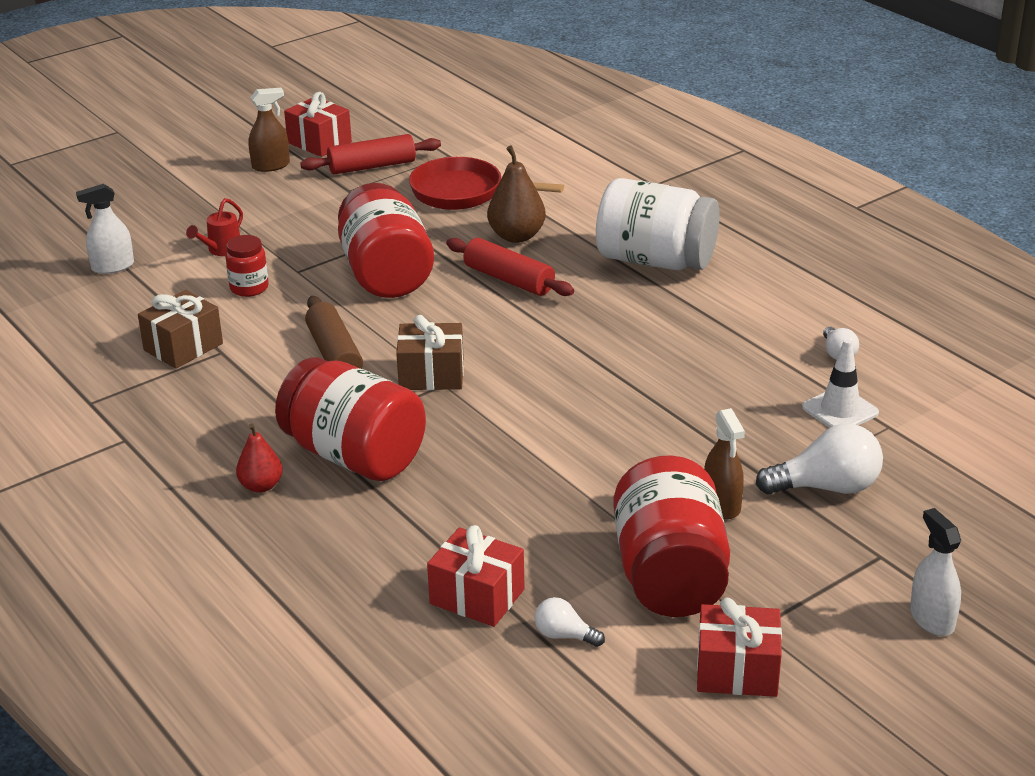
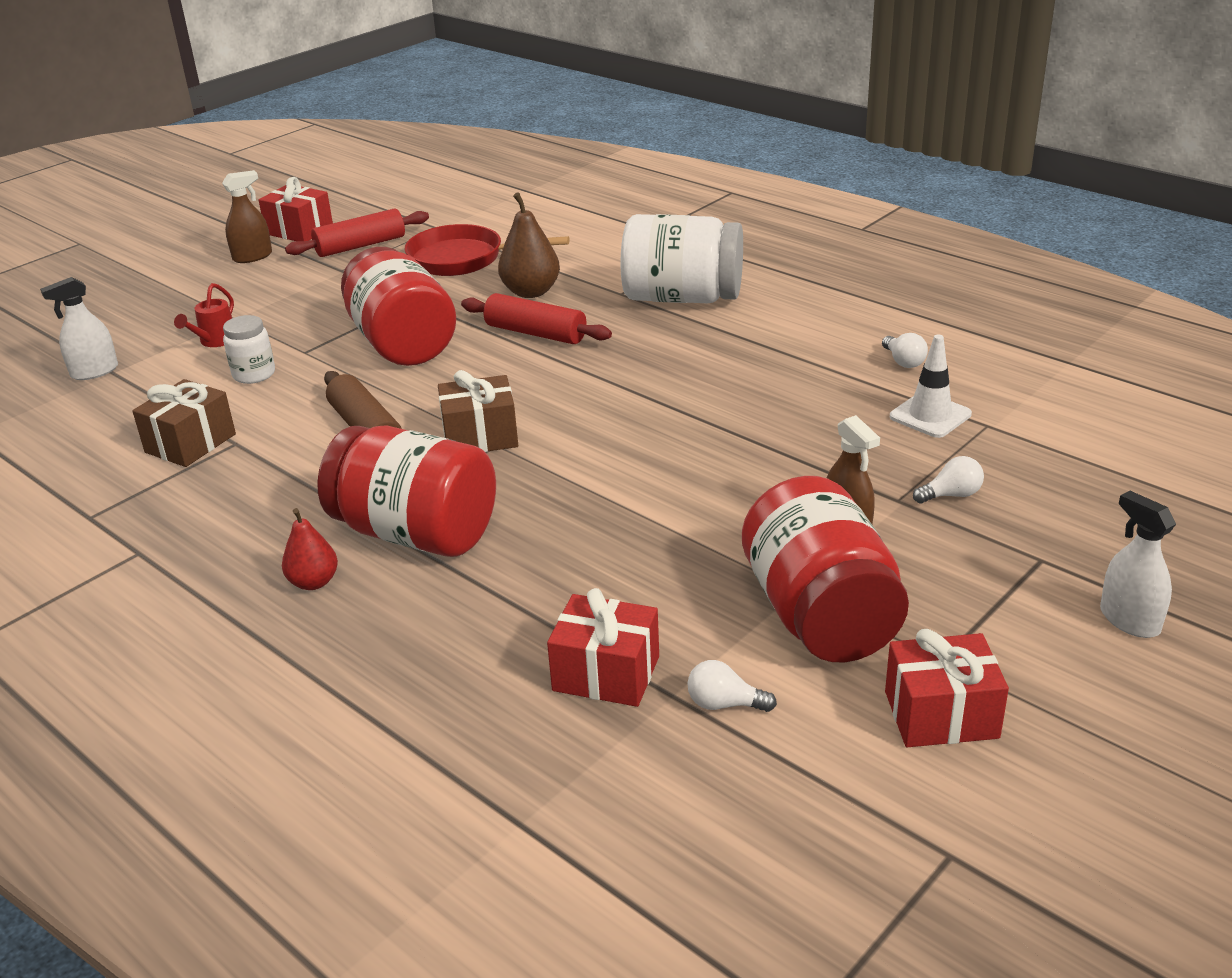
camera: 10 degrees left, 0 degrees up
red jar [225,235,269,297] -> white jar [223,315,275,384]
white light bulb [756,423,883,495] -> white light bulb [913,456,984,503], size x0.53

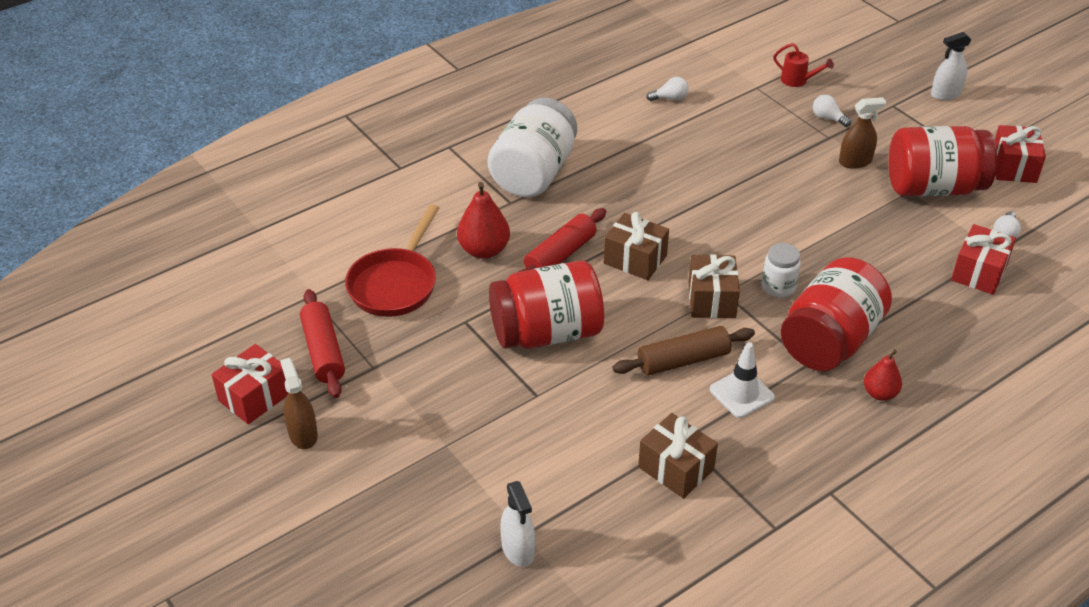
camera: 80 degrees left, 10 degrees up
red watering can [174,283,234,347] -> red watering can moved to [773,43,834,87]
white jar [223,315,275,384] -> white jar moved to [762,243,801,298]
brown pear [498,192,560,298] -> red pear [457,182,510,259]
white traffic cone [890,334,972,438] -> white traffic cone moved to [710,342,775,418]
white light bulb [913,456,984,503] -> white light bulb turned 45 degrees counterclockwise [813,95,851,127]
none -> brown gift [604,212,669,280]

